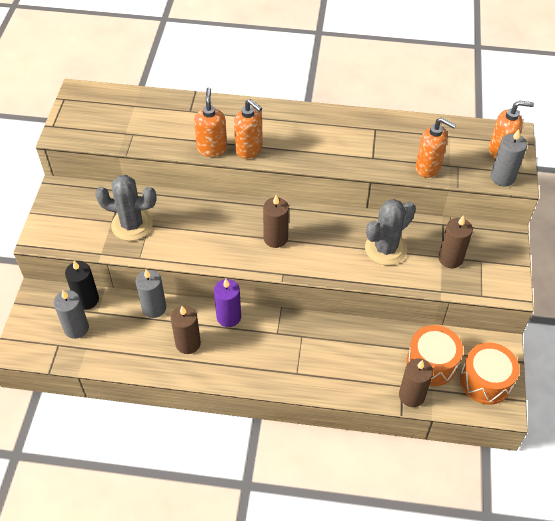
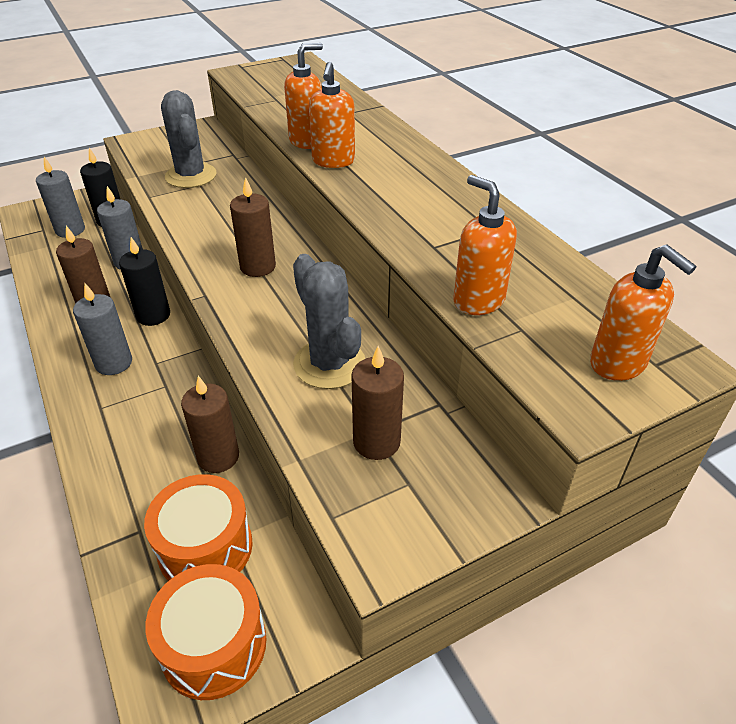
camera: 55 degrees right, 10 degrees down
purple candle [214,279,241,327] -> black candle [119,237,170,326]
grey cactus [365,199,416,265] -> grey cactus turned 45 degrees clockwise [293,254,365,389]
brown candle [399,358,433,407] -> brown candle moved to [181,376,239,473]
orange soap dispenser [415,117,456,178] -> orange soap dispenser turned 150 degrees clockwise [453,175,517,315]
grey candle [491,129,527,186] -> grey candle moved to [73,283,132,375]

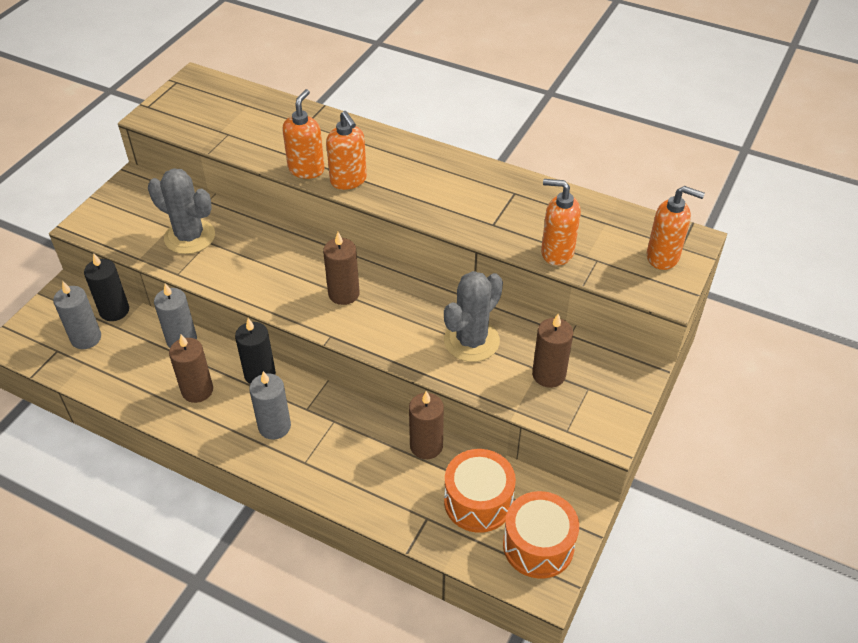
camera: 35 degrees left, 5 degrees up
grey cactus [293,254,365,389] -> grey cactus turned 75 degrees counterclockwise [444,271,503,362]

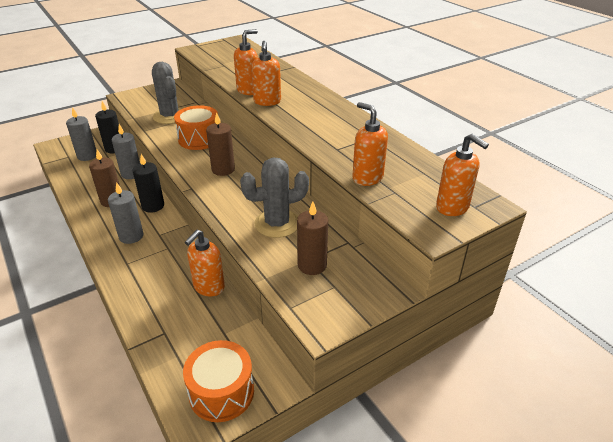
camera: 30 degrees right, 10 degrees down
brown candle [409,391,444,459] -> orange soap dispenser [185,230,225,297]
orange drum [444,449,516,533] -> orange drum moved to [174,105,218,150]

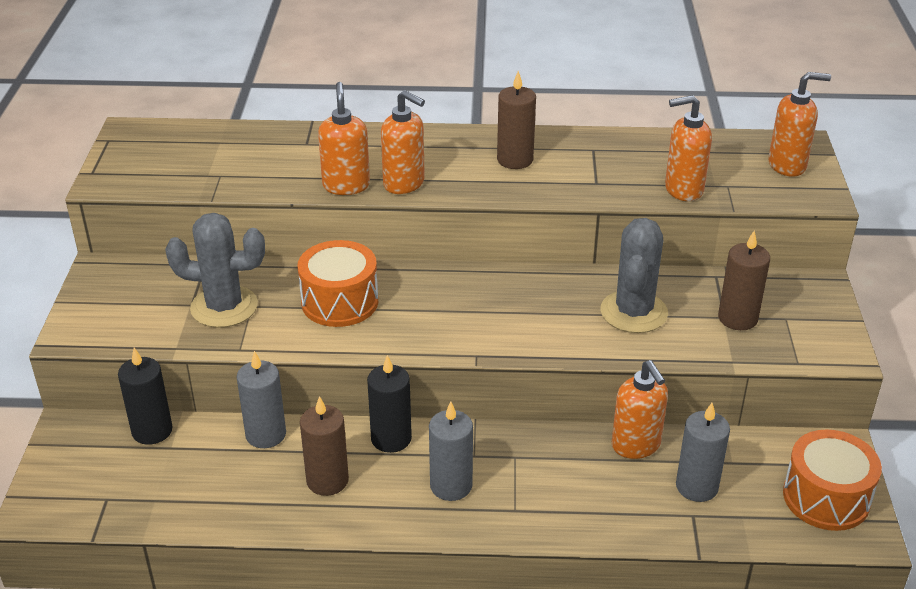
camera: 55 degrees left, 0 degrees up
grey candle [66,107,97,161] -> grey candle moved to [676,403,730,502]
brown candle [206,112,235,176] -> brown candle moved to [497,71,536,169]

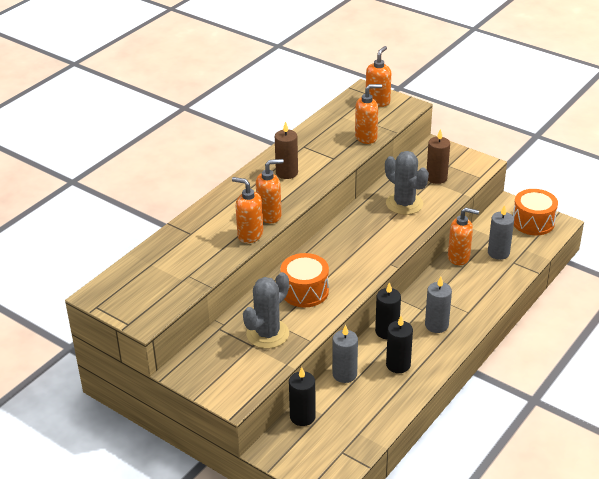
camera: 55 degrees left, 0 degrees up
brown candle [300,396,349,496] -> black candle [386,316,413,373]
orange soap dispenser [665,95,712,201] -> orange soap dispenser turned 135 degrees counterclockwise [355,84,382,144]

